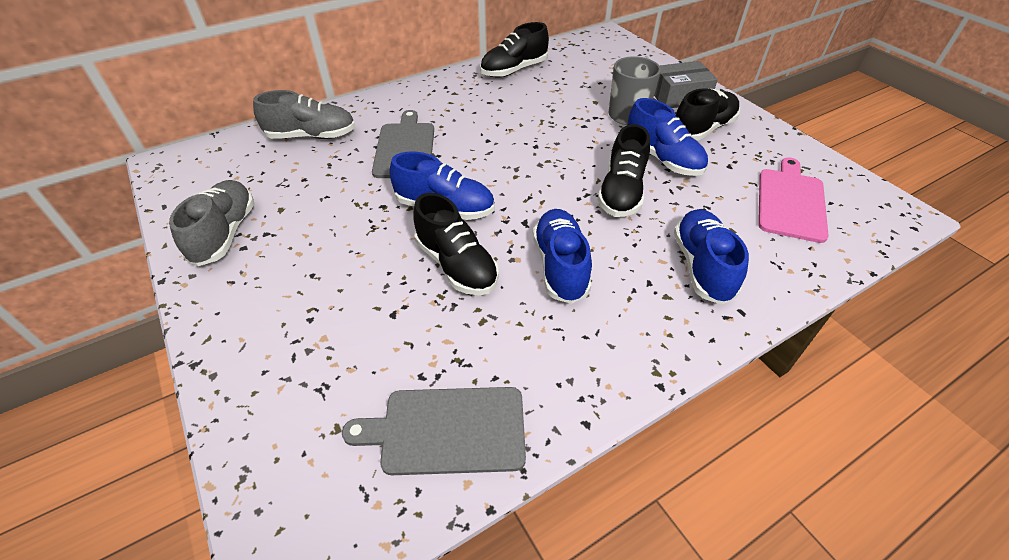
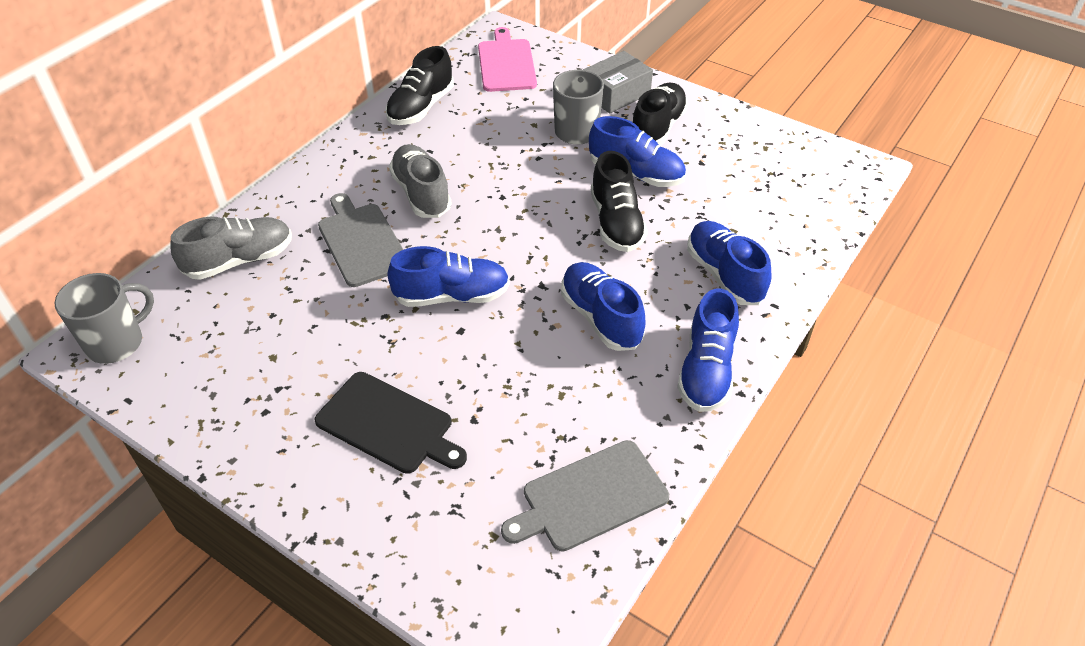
camera: 25 degrees left, 0 degrees up
grey shoe [169,180,255,266] -> grey shoe moved to [389,144,452,218]
black shoe [413,193,499,295] -> none
pink cutting board [758,157,829,243] -> pink cutting board moved to [478,27,537,92]
none -> grey mug [54,273,154,364]
none -> black cutting board [315,372,467,474]
none -> blue shoe [677,289,739,412]

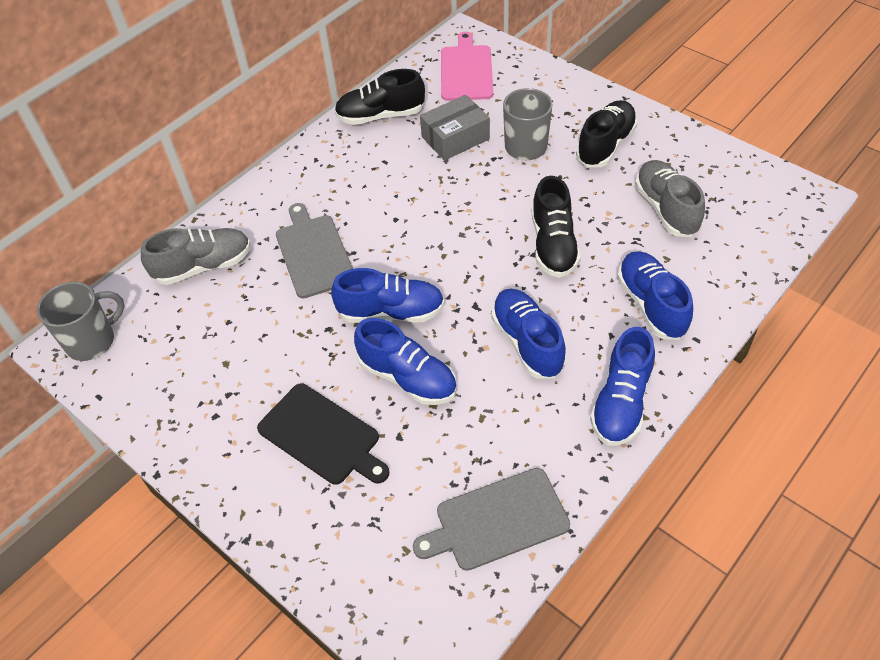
camera: 10 degrees right, 5 degrees up
black shoe [385,46,454,125] -> black shoe turned 45 degrees clockwise [334,69,425,125]
grey shoe [389,144,452,218] -> grey shoe moved to [635,160,705,237]
grey box [583,51,653,113] -> grey box moved to [420,95,490,160]
blue shoe [589,116,686,187] -> blue shoe moved to [354,318,457,405]

